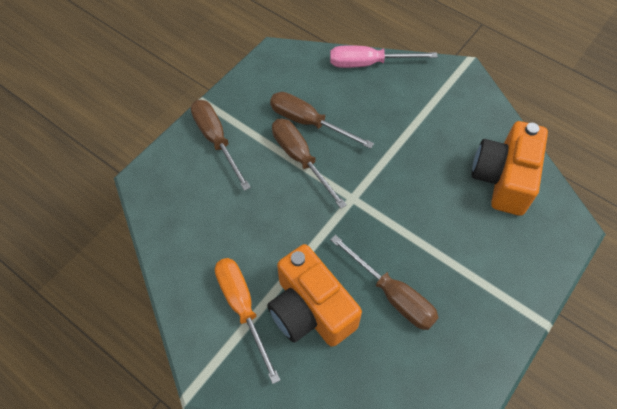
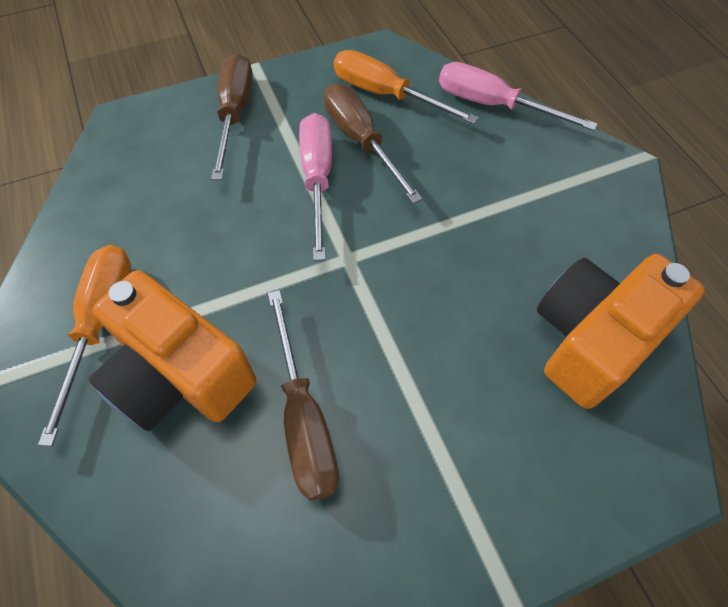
camera: 30 degrees right, 0 degrees up
orange camera [267,244,362,347] -> orange camera turned 45 degrees counterclockwise [89,270,256,431]
brown screwdriver [272,119,347,209] -> pink screwdriver [299,113,332,261]
none -> orange screwdriver [334,50,478,124]

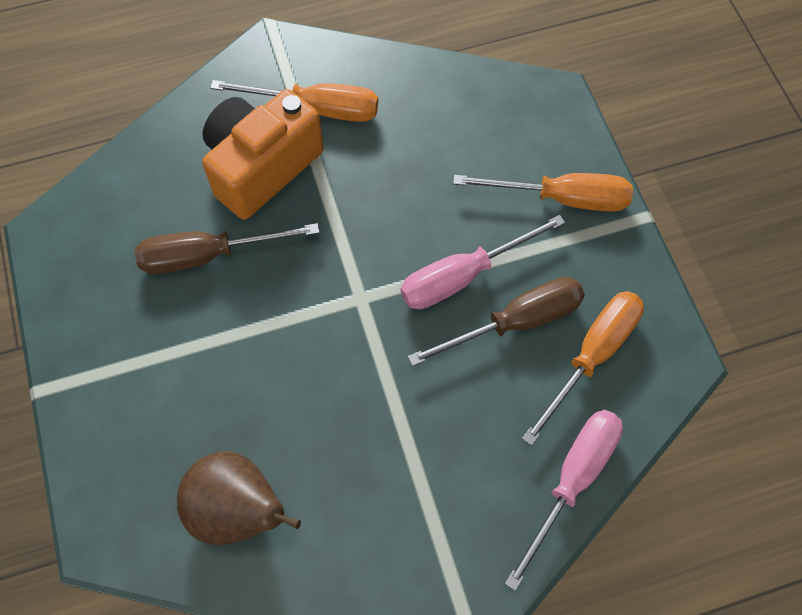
camera: 95 degrees right, 5 degrees up
brown screwdriver [211,54,253,180] -> orange screwdriver [453,173,633,212]
pink screwdriver [299,113,332,261] -> pink screwdriver turned 150 degrees clockwise [401,215,566,309]
orange camera [537,254,705,409] -> brown pear [177,451,301,545]

